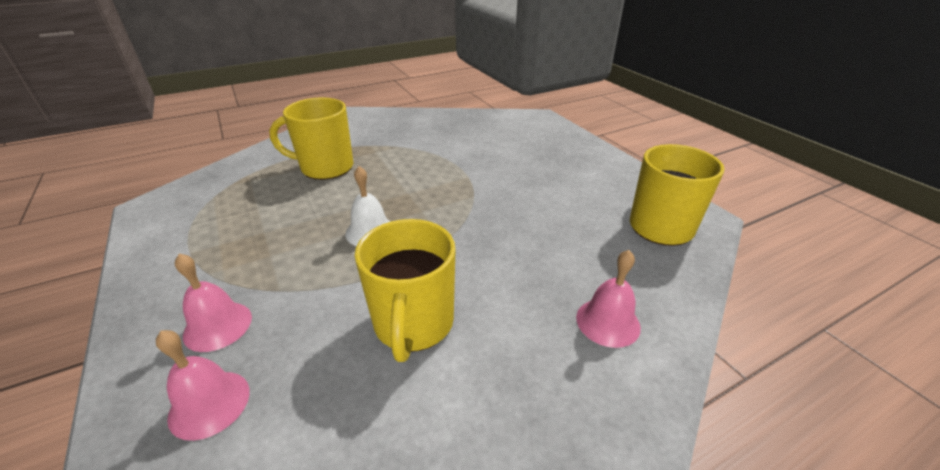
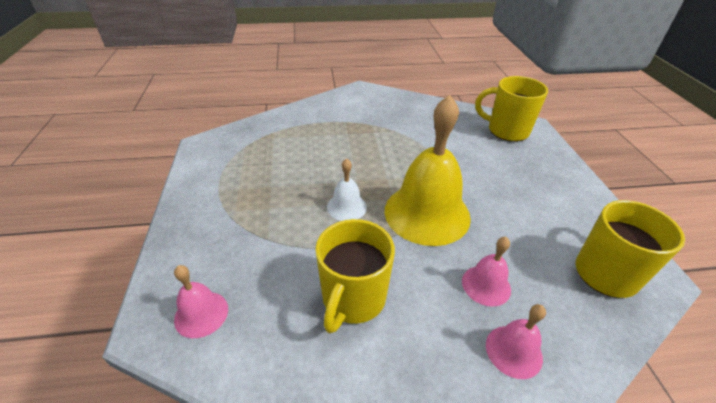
camera: 20 degrees right, 5 degrees up
pink bell [175,254,252,352] -> pink bell moved to [462,237,511,307]
yellow mug [269,97,353,180] -> yellow mug moved to [475,76,548,142]
none -> yellow bell [385,95,471,246]

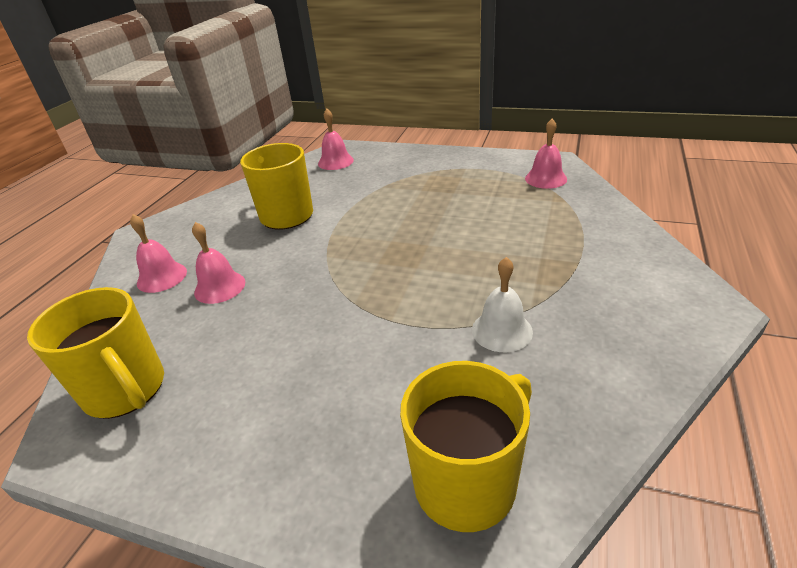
camera: 120 degrees right, 5 degrees down
white bell [327,159,367,221] -> white bell moved to [472,257,533,352]
yellow bell [385,95,471,246] -> none
none -> pink bell [525,119,567,189]

